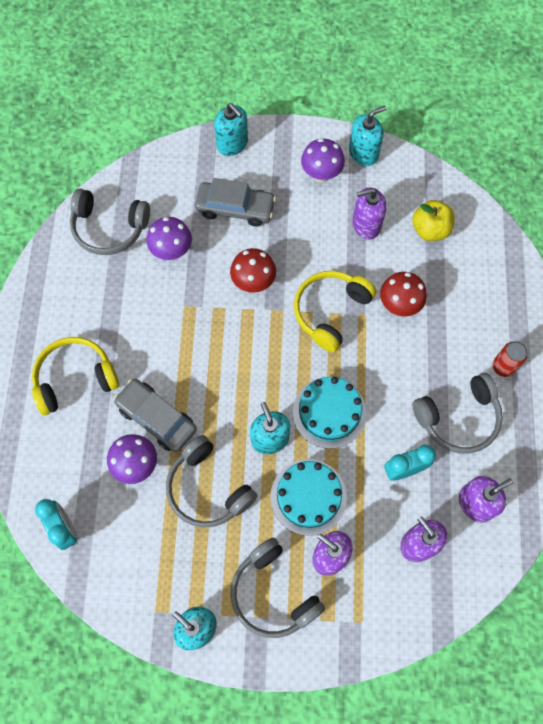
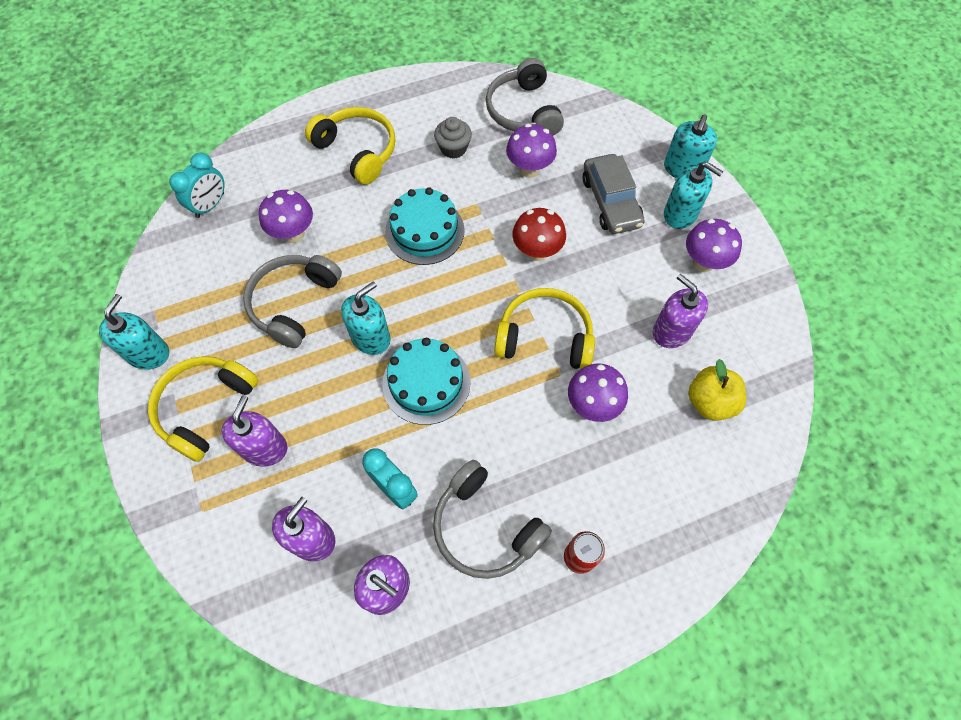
camera: 65 degrees right, 5 degrees down
grey car [114,379,197,452] -> none
grey headphones [230,538,325,638] -> yellow headphones [148,356,258,462]
turquoise cake [271,459,347,536] -> turquoise cake moved to [385,187,465,265]
turquoise soap dispenser [349,105,386,166] -> turquoise soap dispenser moved to [664,162,723,229]
red mushroom [380,272,427,316] -> purple mushroom [568,364,628,422]
none -> grey cupcake [434,117,472,159]

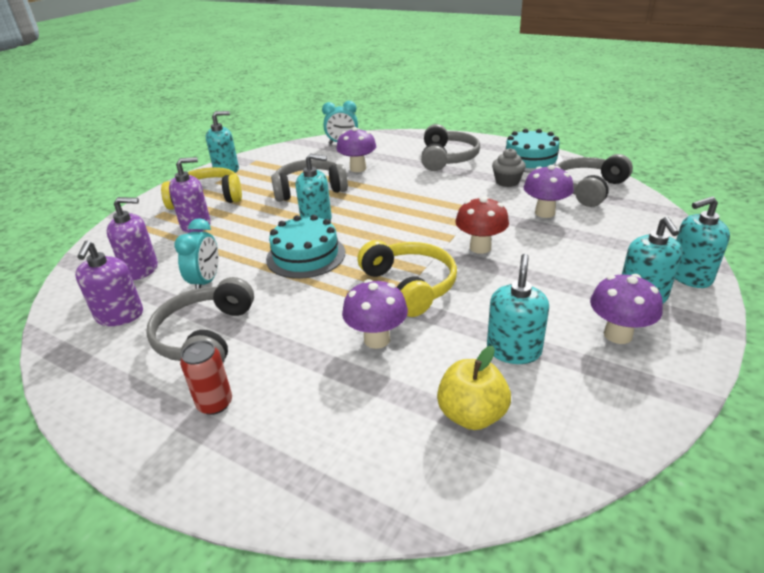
camera: 55 degrees right, 30 degrees down
yellow headphones [305,107,396,185] -> grey headphones [421,124,480,171]
turquoise cake [385,187,465,265] -> turquoise cake moved to [502,129,563,173]
grey car [583,154,645,234] -> none
purple soap dispenser [653,274,708,348] -> turquoise soap dispenser [487,254,549,364]

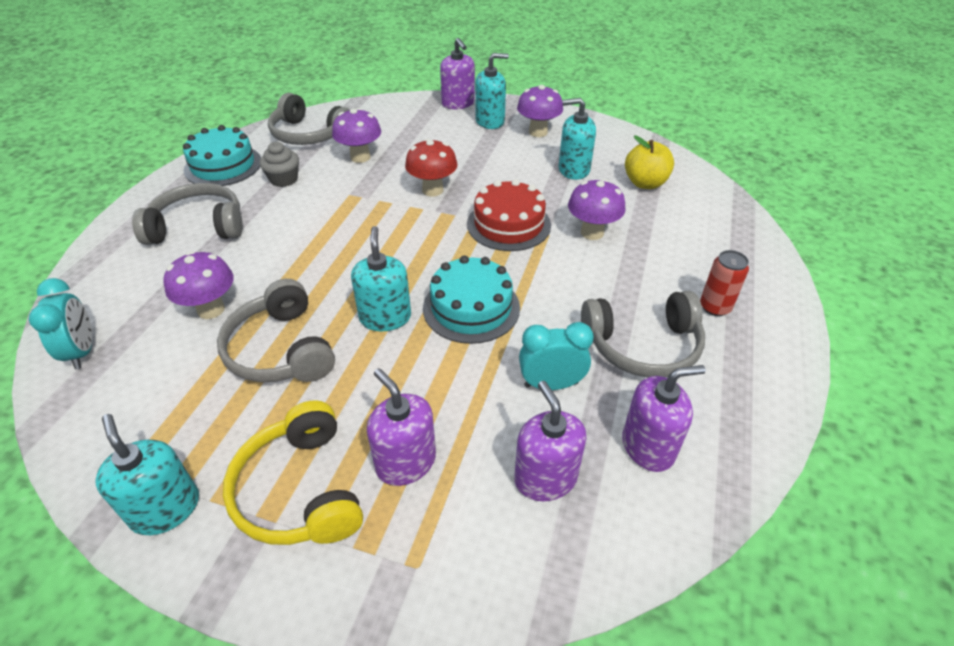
camera: 105 degrees left, 10 degrees up
yellow headphones [357,240,457,317] -> red cake [467,179,551,251]
turquoise soap dispenser [675,196,730,288] -> purple soap dispenser [440,38,475,110]

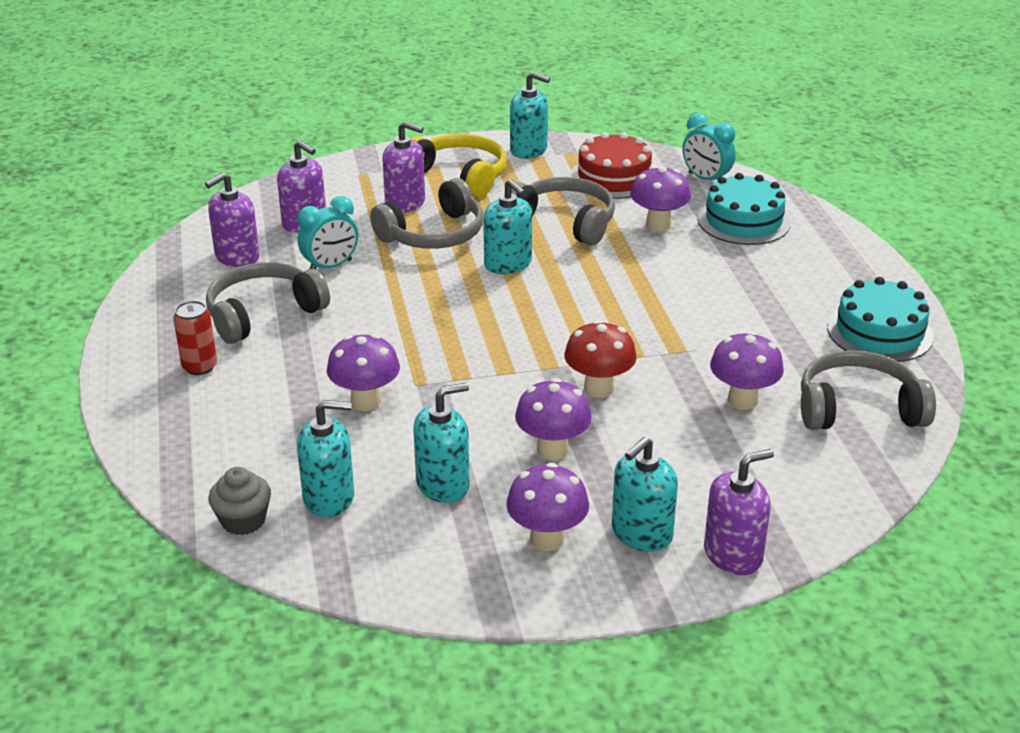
camera: 150 degrees right, 10 degrees down
grey headphones [132,183,243,245] -> grey headphones moved to [370,178,483,249]
grey cupcake [260,142,299,187] -> grey cupcake moved to [208,467,271,535]
turquoise cake [423,255,520,344] -> turquoise cake moved to [697,173,791,245]
purple soap dispenser [440,38,475,110] -> purple soap dispenser turned 120 degrees clockwise [704,449,774,575]
red cake [467,179,551,251] -> red cake moved to [570,132,652,199]
yellow apple [625,136,674,189] -> turquoise soap dispenser [297,400,354,517]
none -> purple mushroom [515,378,592,460]

